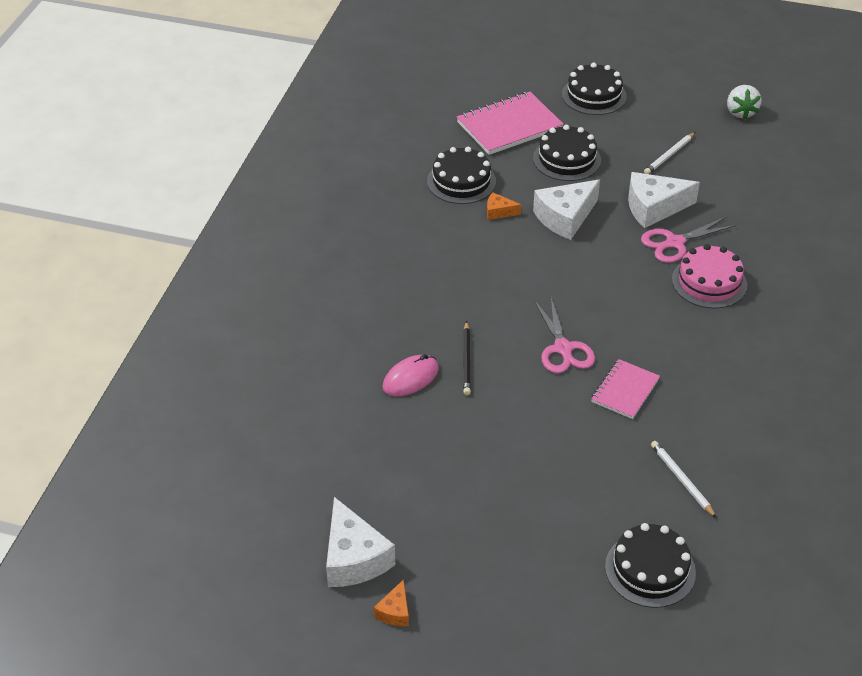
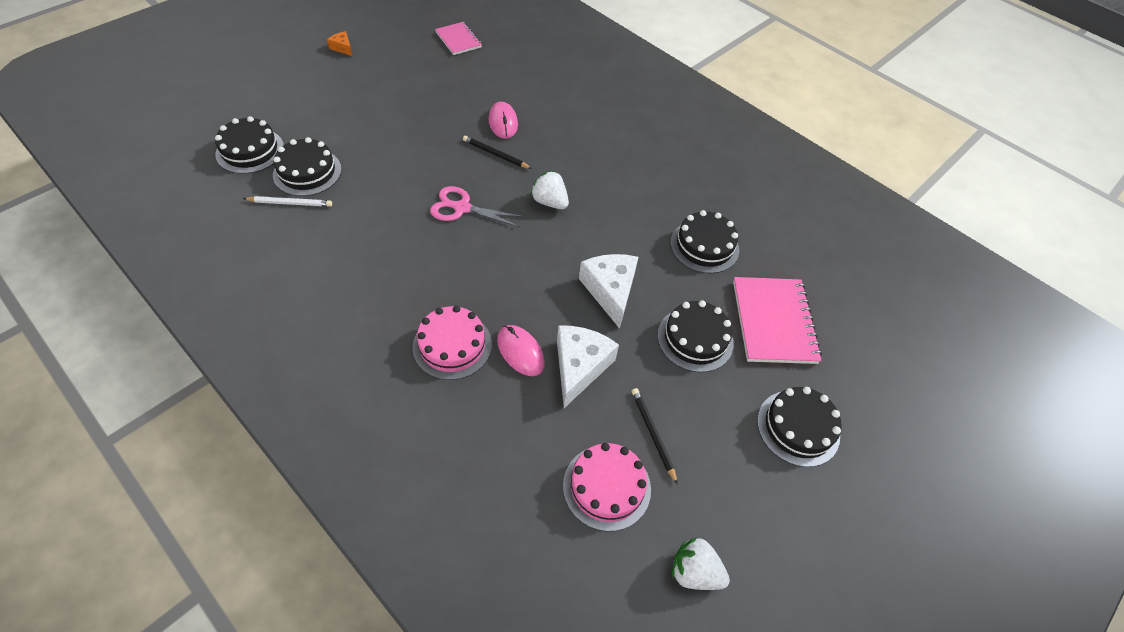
camera: 115 degrees right, 10 degrees up
white cheese [326,497,395,587] -> none
orange cheese [487,192,521,220] -> none
pink notebook [591,359,660,419] -> pink notebook moved to [435,22,482,55]
pink scissors [641,217,736,263] -> pink mouse [497,325,545,376]
white pencil [644,132,695,174] -> black pencil [632,388,678,485]
none -> black cake [273,137,342,196]
none -> white strawberry [531,171,569,209]
none -> pink cake [563,443,651,532]

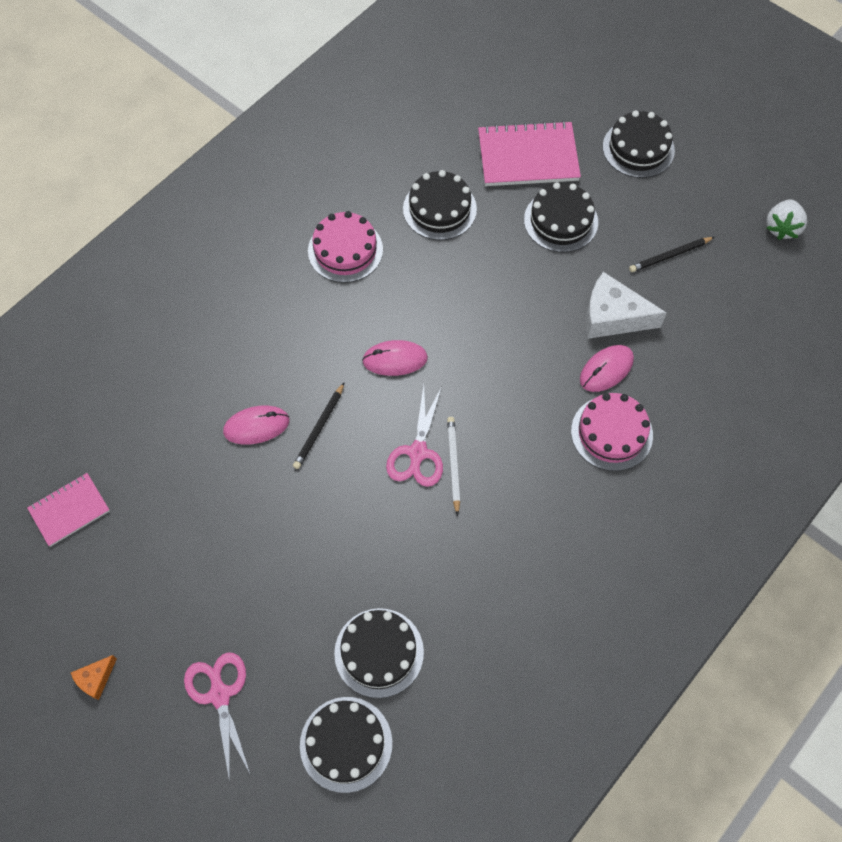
camera: 90 degrees left, 10 degrees up
white pencil [243,196,332,207] -> white pencil moved to [447,417,460,516]
white strawberry [531,171,569,209] -> pink mouse [362,340,428,376]
pink cake [563,443,651,532] -> pink cake moved to [308,211,383,283]
white cheese [579,254,638,329] -> none
none -> pink scissors [184,652,251,783]

